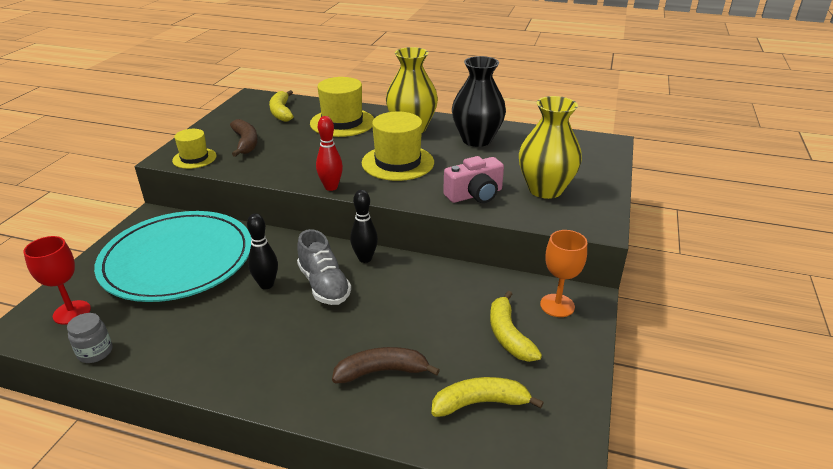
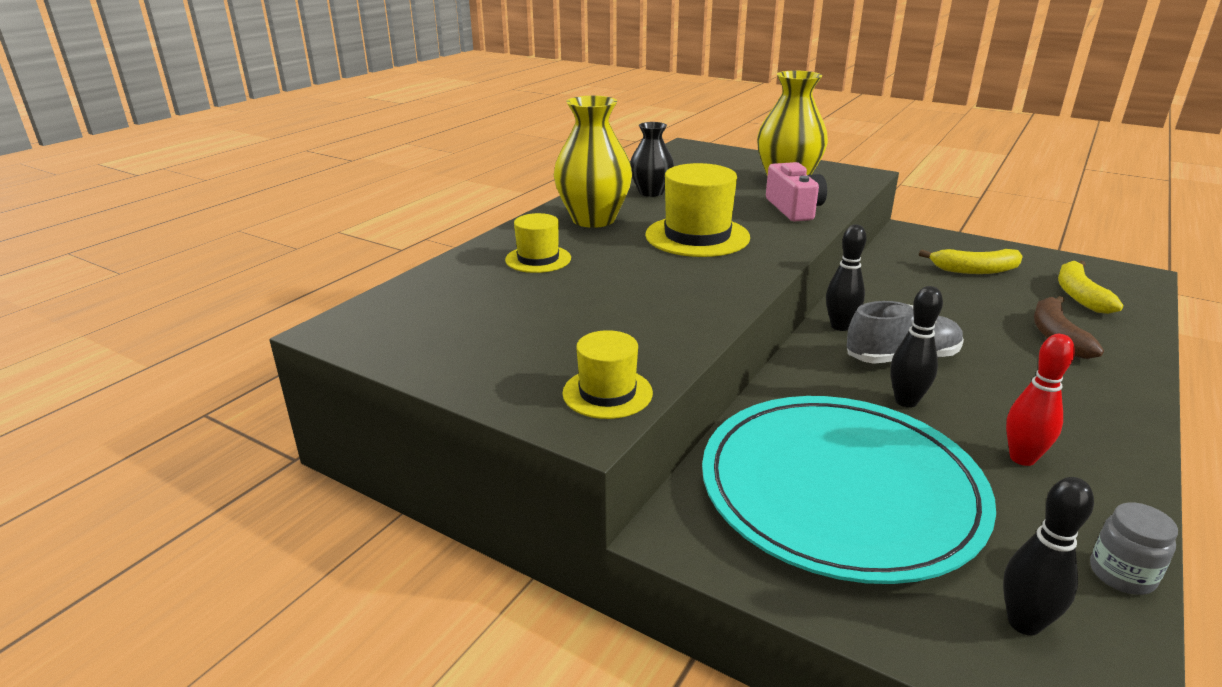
camera: 75 degrees left, 5 degrees down
red goblet [23,236,91,325] -> black bowling pin [1003,477,1094,636]
brown banana [230,119,258,157] -> none
yellow banana [269,90,294,122] -> none
yellow hat [310,77,374,137] -> yellow hat [505,213,571,273], size x0.59
red bowling pin [316,116,343,191] -> red bowling pin moved to [1006,334,1075,466]
black vase [452,56,506,147] -> black vase [630,122,674,197], size x0.63
orange goblet [540,230,587,317] -> none

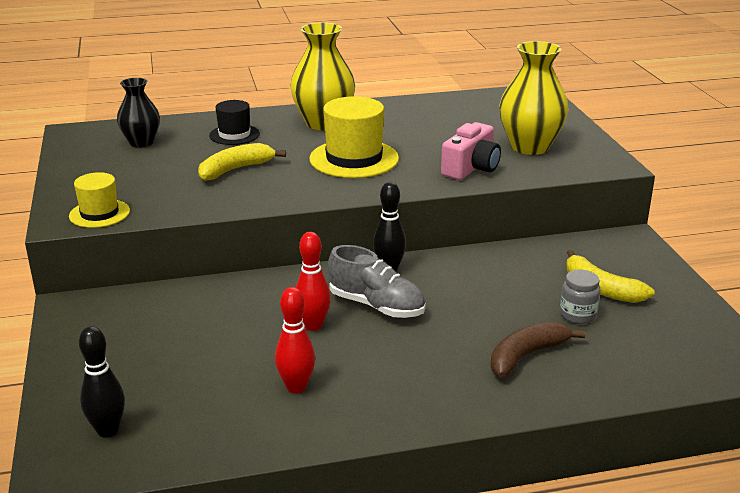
camera: 45 degrees right, 0 degrees up
yellow hat [505,213,571,273] -> black hat [209,100,260,145]
black vase [630,122,674,197] -> black vase moved to [117,78,160,148]
turquoise plate [702,396,996,584] -> none
black bowling pin [890,286,943,408] -> red bowling pin [296,232,331,331]
yellow banana [1058,261,1123,314] -> yellow banana moved to [198,143,286,181]
grey jar [1090,502,1178,595] -> grey jar moved to [560,270,601,324]

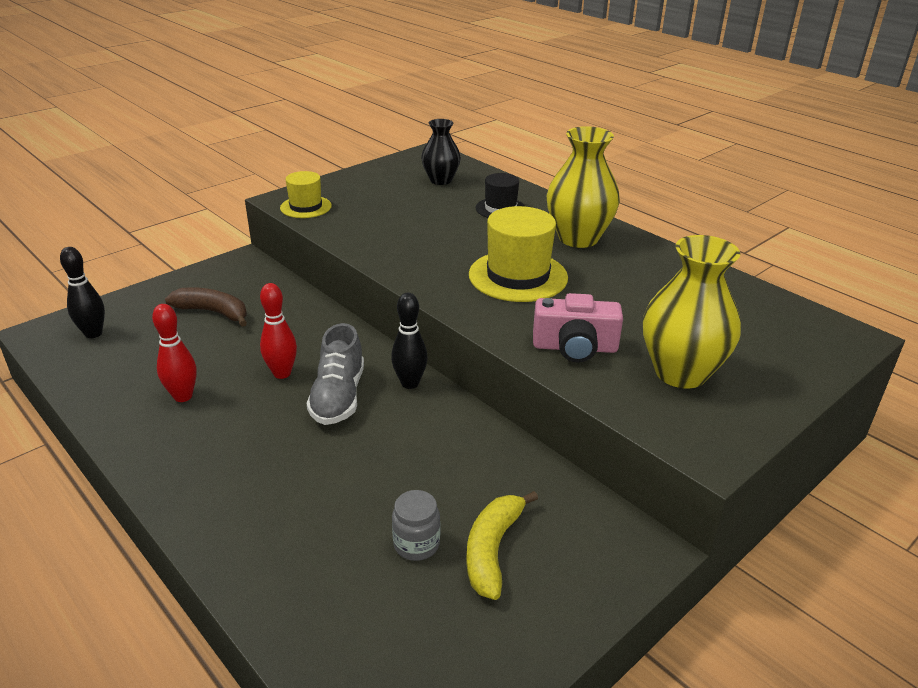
camera: 60 degrees right, 5 degrees up
yellow banana [198,143,286,181] -> none
brown banana [491,322,585,377] -> brown banana moved to [165,287,247,327]

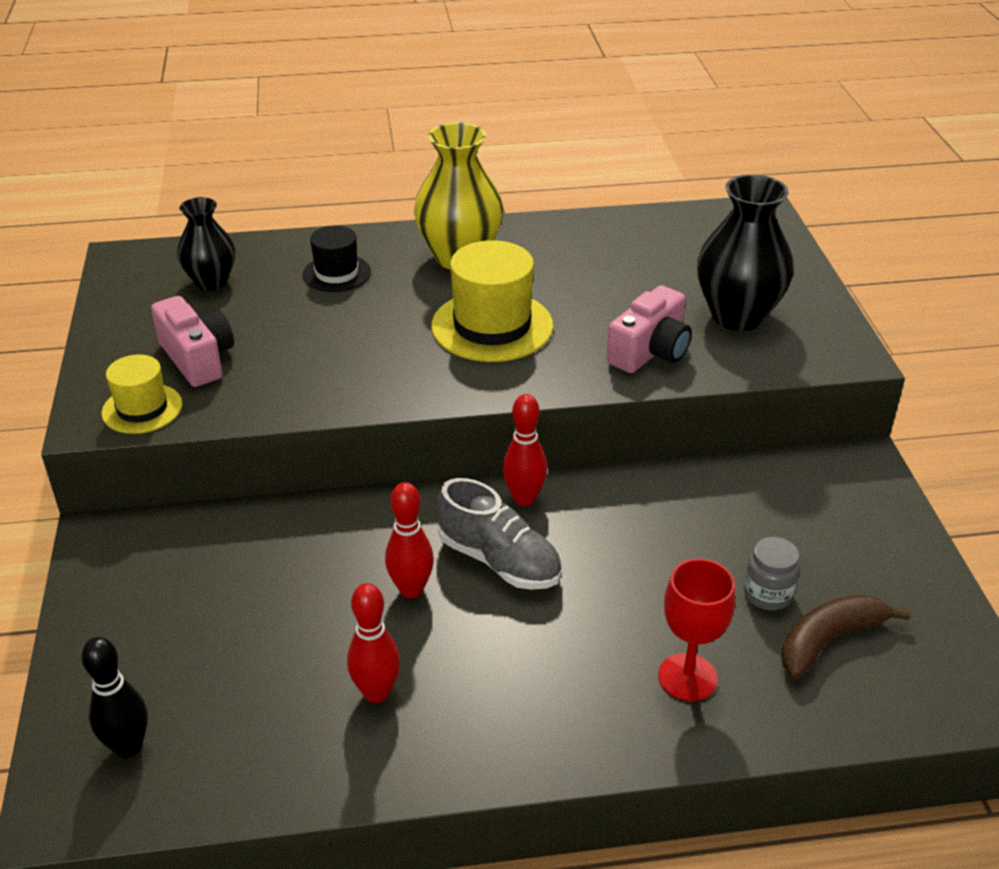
camera: 55 degrees left, 5 degrees up
brown banana [165,287,247,327] -> brown banana moved to [781,595,911,678]
black bowling pin [391,293,428,389] -> red bowling pin [502,394,547,506]
yellow banana [466,491,538,600] -> none
yellow vase [643,235,741,388] -> black vase [697,174,794,331]
none -> pink camera [151,296,234,387]
none -> red goblet [658,558,735,701]

